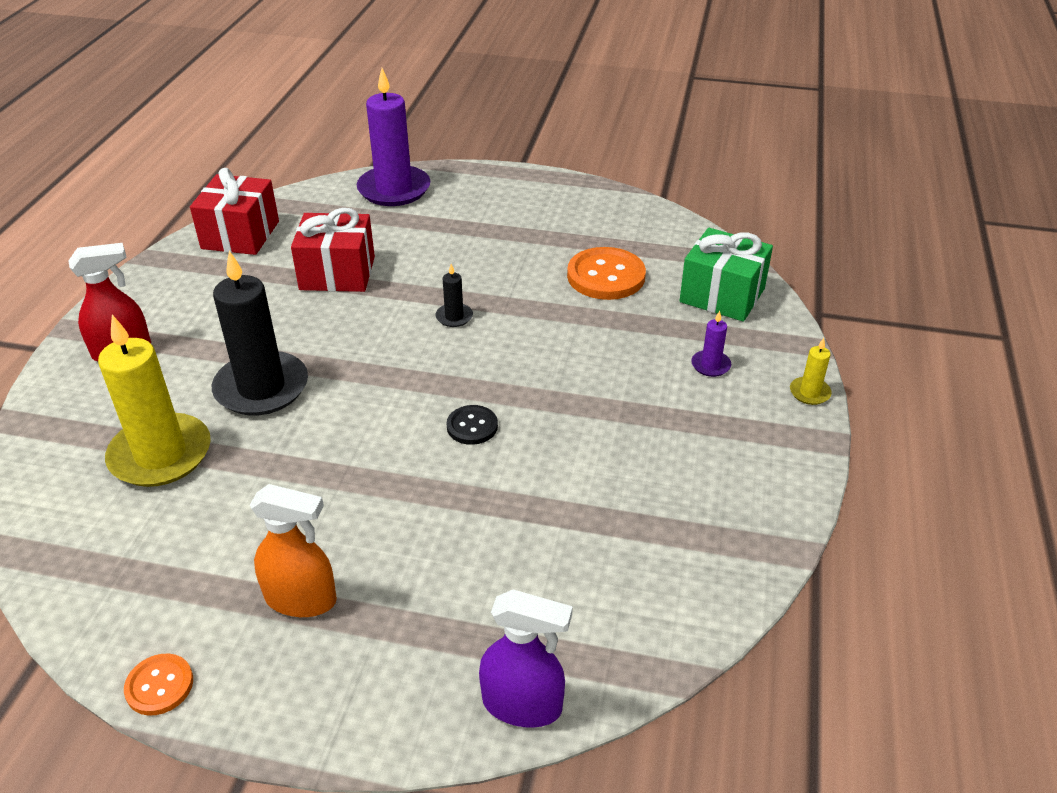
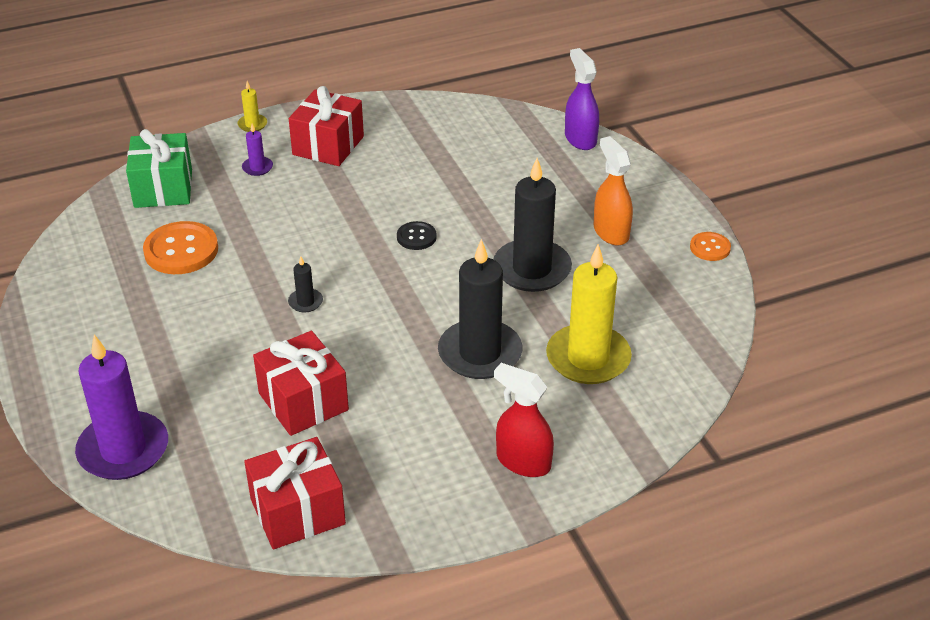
camera: 125 degrees left, 0 degrees up
none -> red gift [289,86,364,166]
none -> black candle [493,158,572,292]

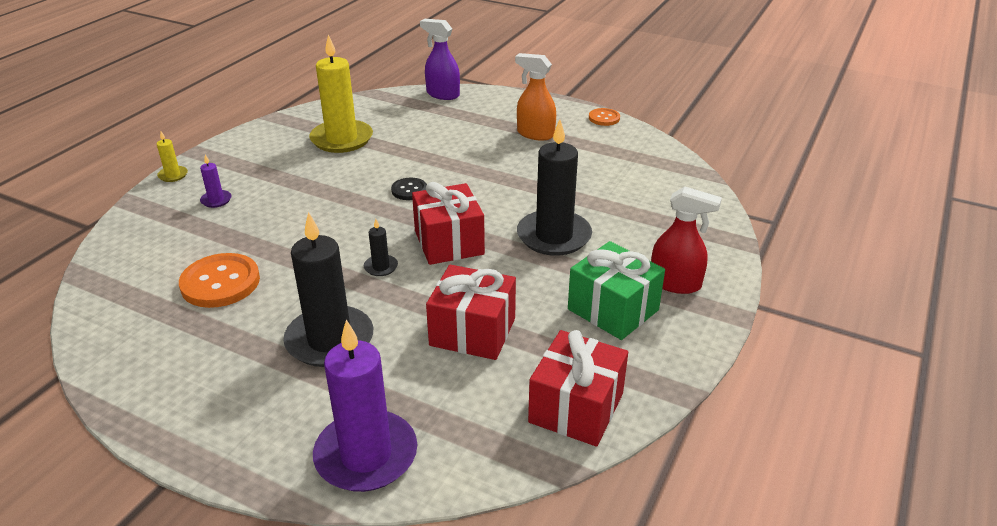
camera: 40 degrees left, 5 degrees down
green gift [126,129,192,208] -> green gift moved to [568,241,665,340]
red gift [289,86,364,166] -> red gift moved to [412,182,485,265]
black candle [493,158,572,292] -> black candle moved to [283,212,373,367]
red spray bottle [494,363,554,477] -> red spray bottle turned 150 degrees counterclockwise [651,186,722,294]
yellow candle [546,244,632,384] -> yellow candle moved to [309,34,373,153]

